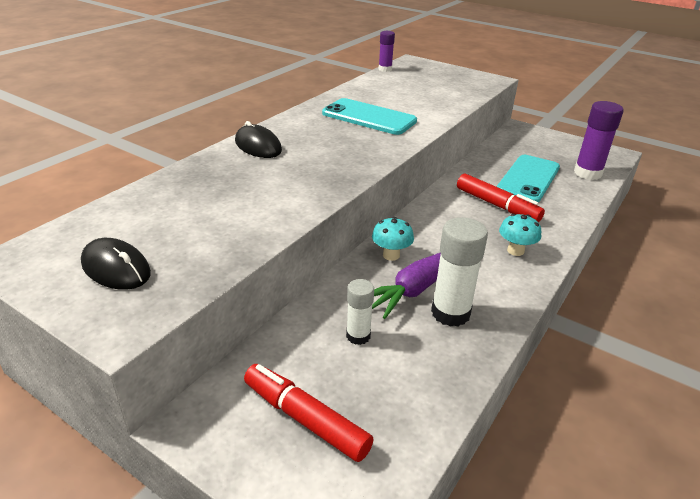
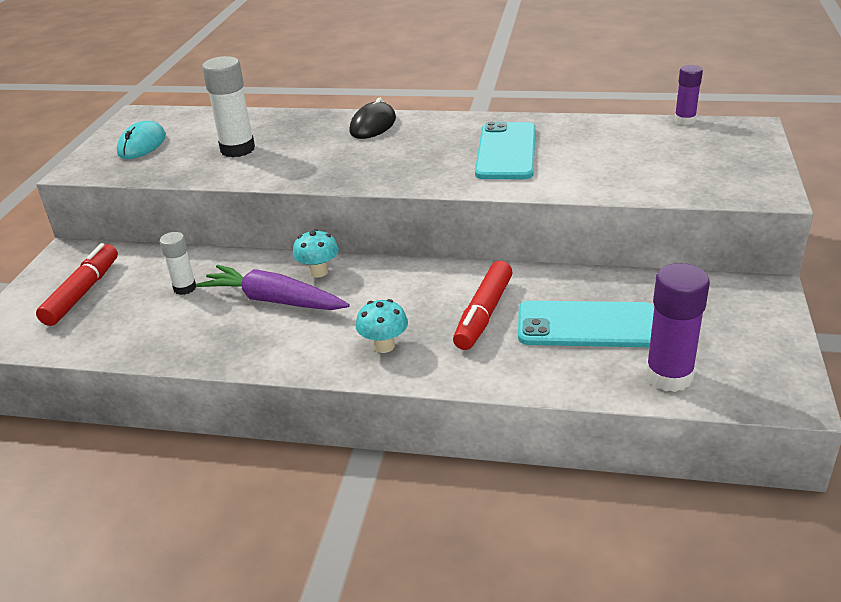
camera: 70 degrees right, 0 degrees up
black mouse [81,238,151,290] -> turquoise mouse [117,121,166,159]
white glue stick [431,217,488,327] -> white glue stick moved to [202,56,255,158]

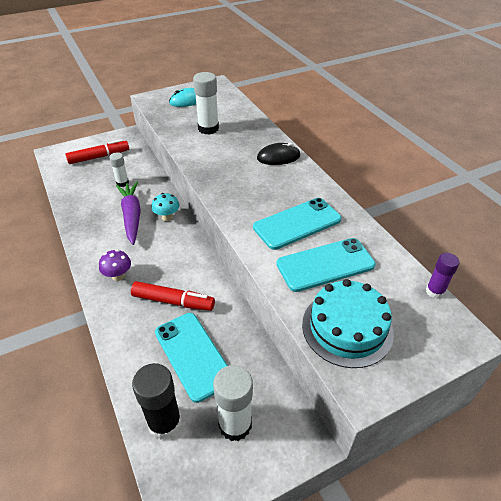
camera: 50 degrees right, 10 degrees up
turquoise mushroom [356,299,408,353] -> purple mushroom [99,249,131,281]
red marker [453,261,513,350] -> red marker turned 150 degrees counterclockwise [131,281,215,311]
purple glue stick [646,263,710,392] -> black glue stick [132,363,182,440]
none -> white glue stick [213,365,253,441]
none -> turquoise phone [277,238,376,292]
none -> turquoise cake [302,279,394,368]

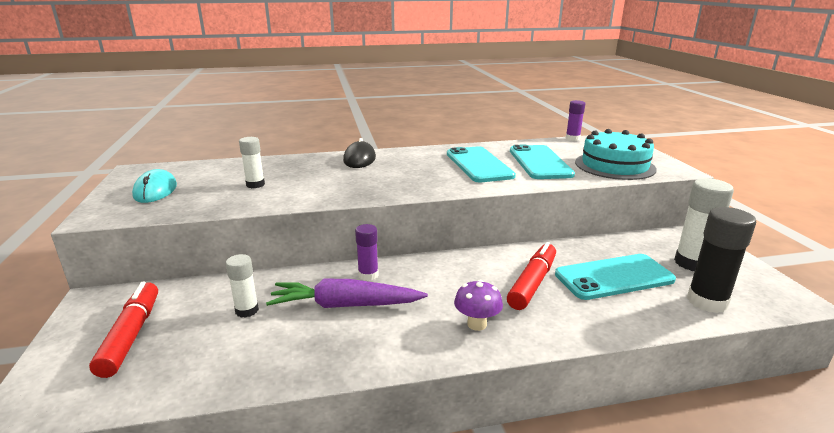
camera: 75 degrees left, 20 degrees down
turquoise mushroom [151,193,179,221] -> purple glue stick [355,224,379,281]
white glue stick [193,72,219,135] -> white glue stick [239,137,265,188], size x0.59

